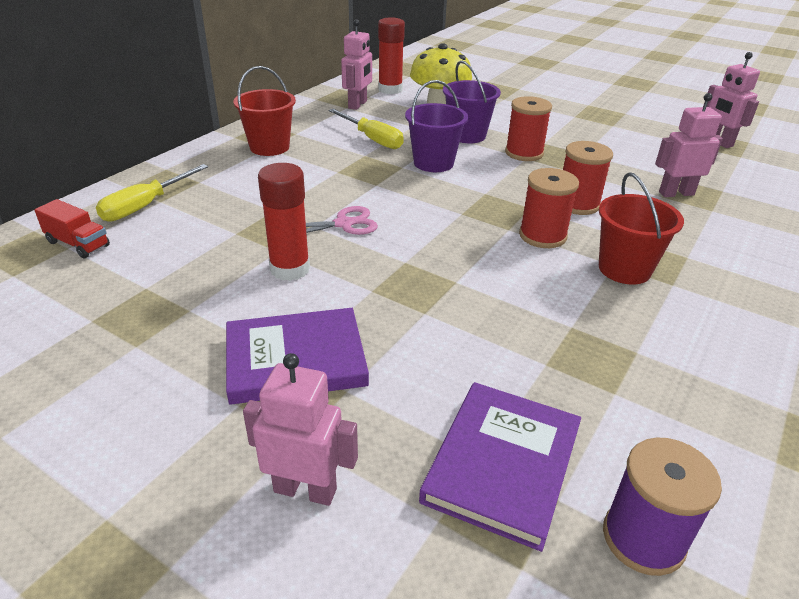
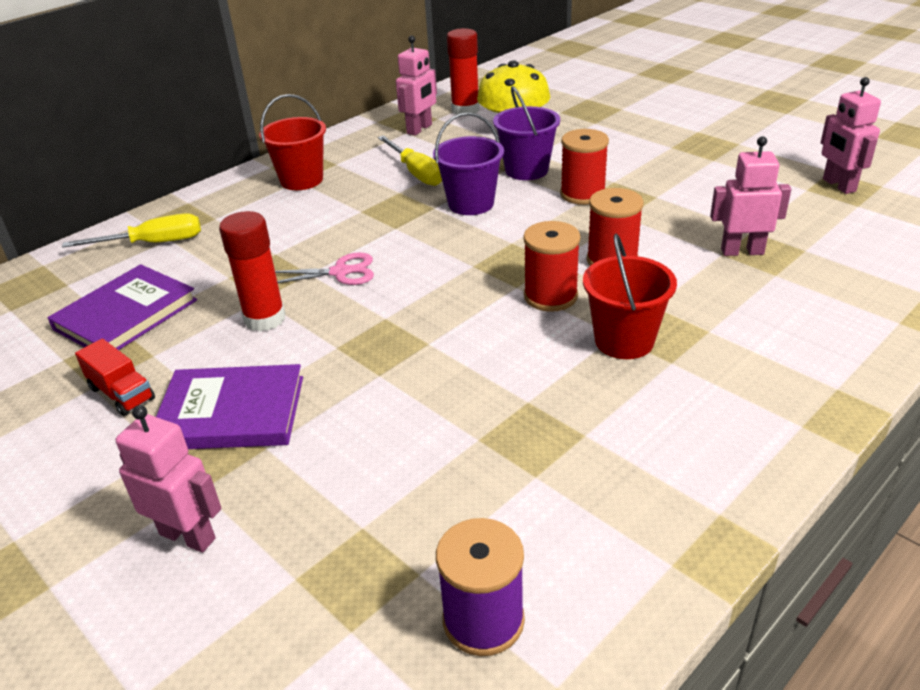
camera: 15 degrees right, 0 degrees up
red truck [35,199,110,258] -> red truck moved to [75,339,155,416]
yellow screwdriver [96,164,208,222] -> yellow screwdriver turned 150 degrees counterclockwise [62,213,201,248]
purple book [419,382,581,552] -> purple book moved to [47,264,197,350]

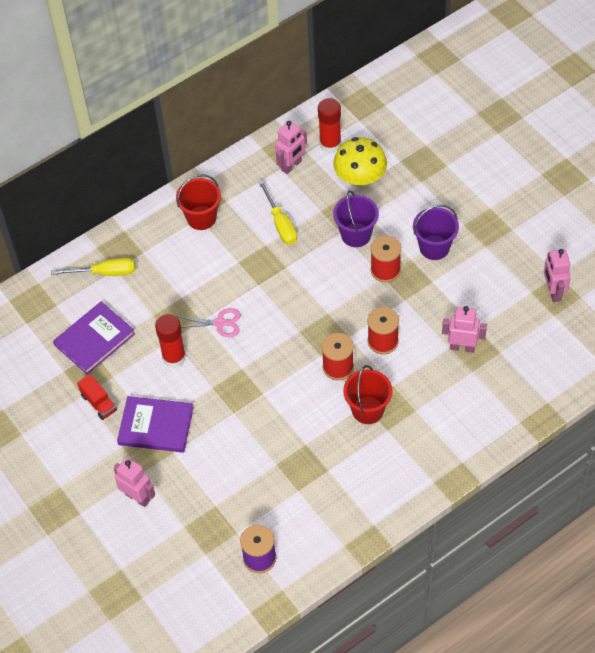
camera: 10 degrees right, 20 degrees up
purple bucket [433,112,504,215] -> purple bucket moved to [413,205,459,260]

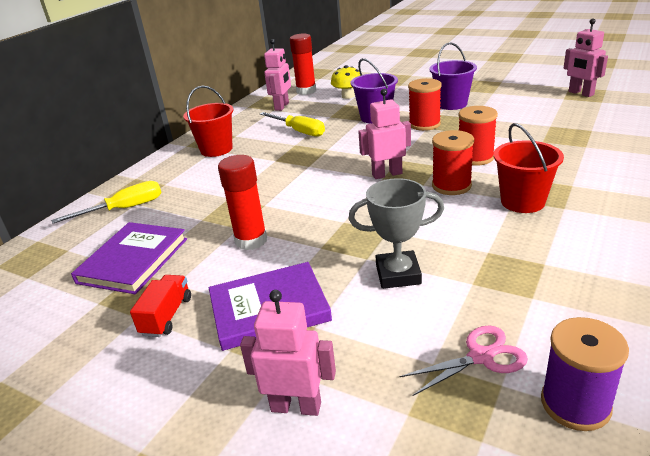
camera: 25 degrees left, 25 degrees down
red truck [77,374,117,420] -> red truck turned 105 degrees counterclockwise [130,275,191,337]
pink scissors [176,308,241,337] -> pink scissors moved to [400,325,528,396]
yellow mushroom [333,137,387,187] -> yellow mushroom [331,65,360,99], size x0.65
pink robot [442,306,487,353] -> pink robot moved to [358,89,411,179]
none -> grey trophy [349,178,444,289]

